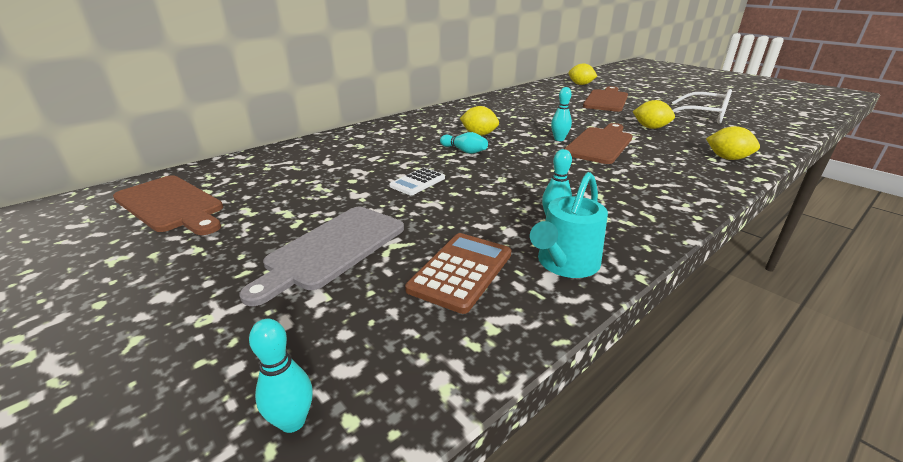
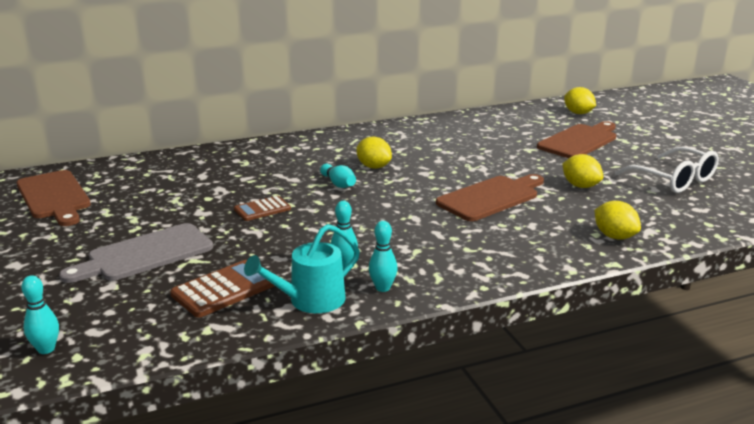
camera: 20 degrees right, 5 degrees down
white calculator [389,168,445,195] -> brown calculator [234,196,291,221]
turquoise bowling pin [551,87,572,141] -> turquoise bowling pin moved to [369,221,398,292]

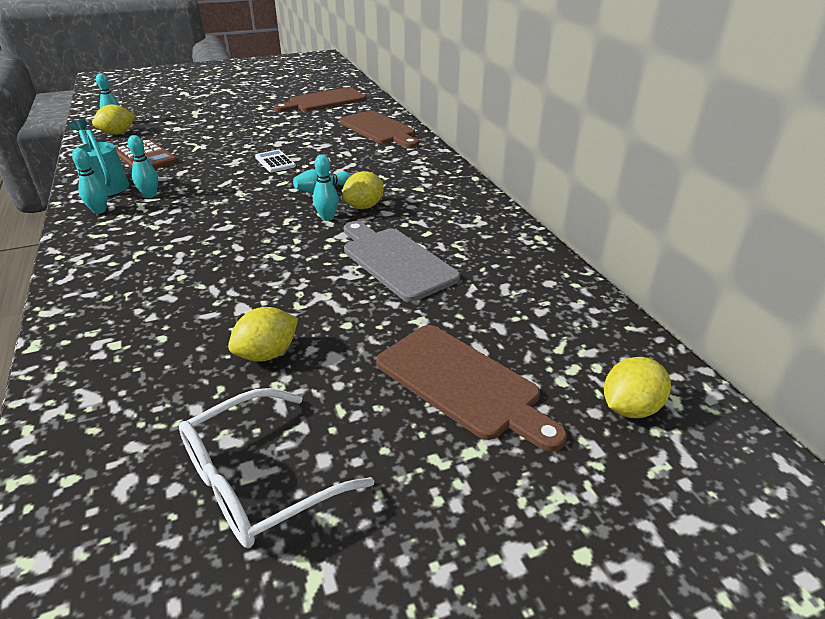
camera: 90 degrees right, 10 degrees up
grey cutting board [59,223,213,283] -> grey cutting board moved to [344,221,460,302]
brown calculator [234,196,291,221] -> white calculator [255,149,296,172]
brown cutting board [436,174,544,221] -> brown cutting board moved to [339,111,419,148]
yellow lemon [595,201,641,240] -> yellow lemon moved to [92,105,136,135]
none -> turquoise bowling pin [313,154,339,221]

